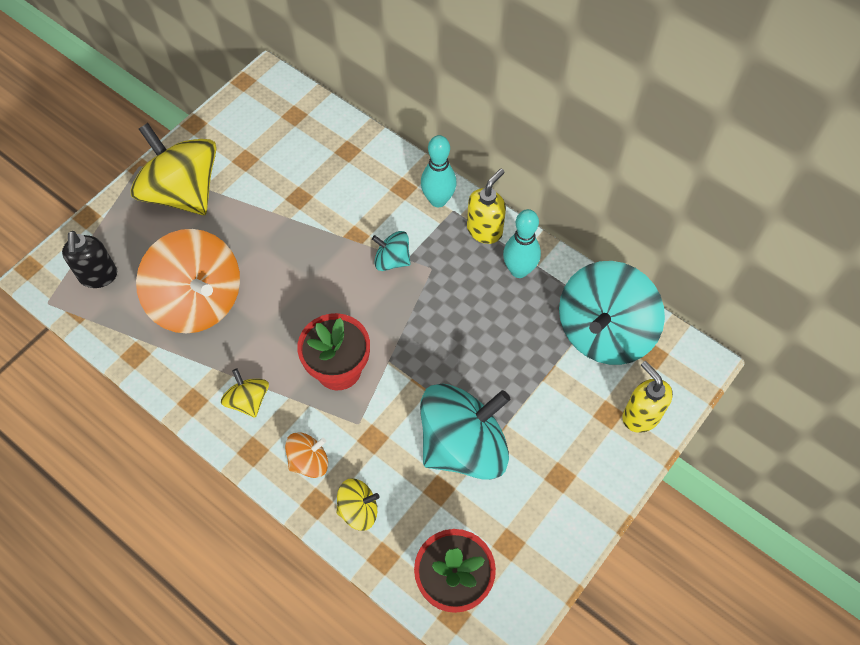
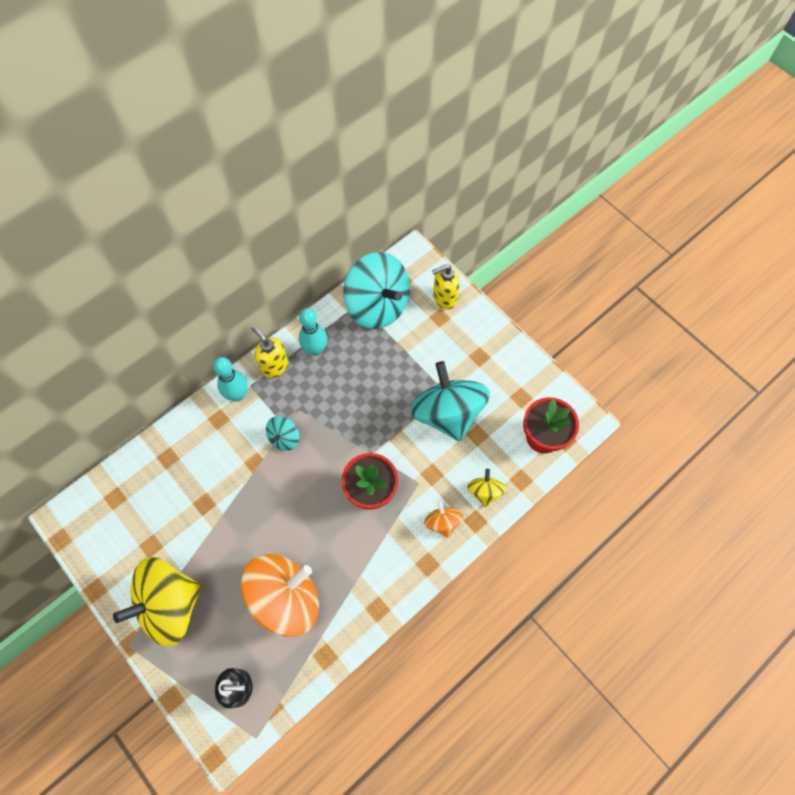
camera: 80 degrees left, 5 degrees up
yellow spinning top [221,368,269,418] -> none

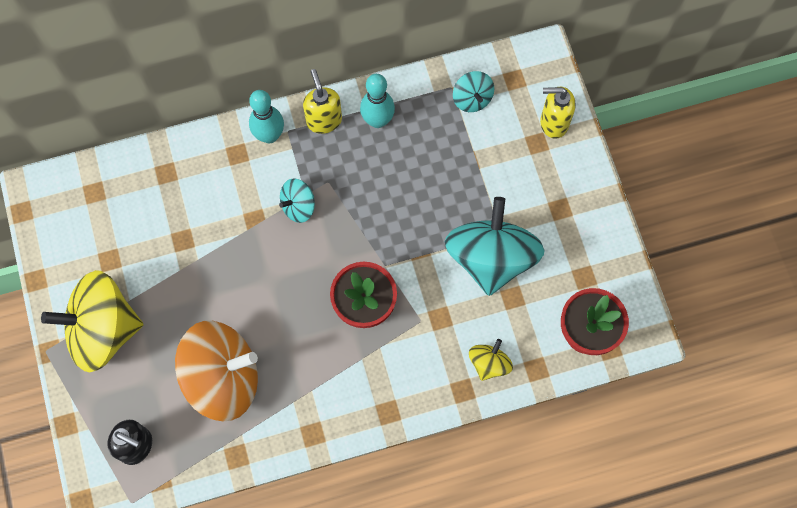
camera: 25 degrees right, 5 degrees up
turquoise spinning top [343,252,410,329] -> turquoise spinning top [453,71,494,112], size x0.47
orange spinning top [424,500,463,538] -> none

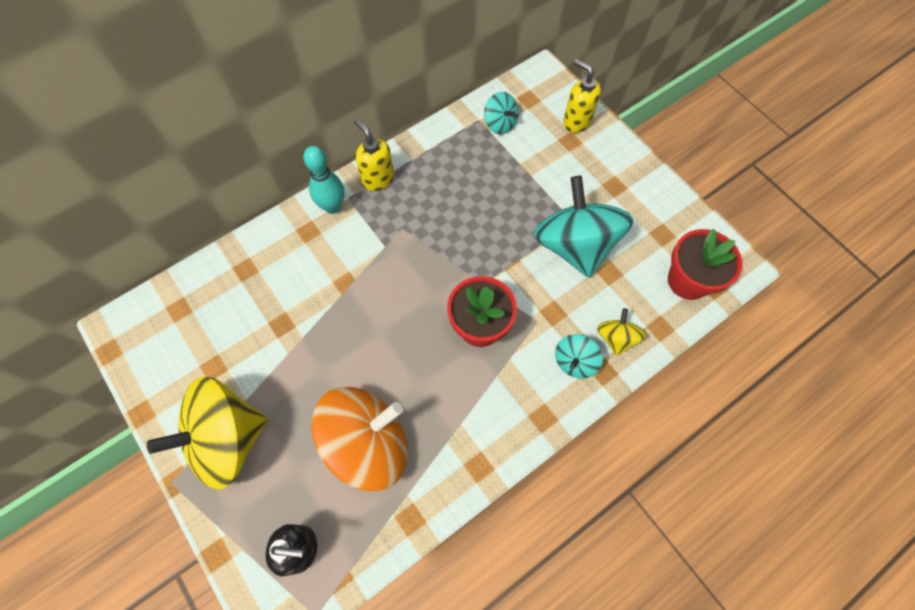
camera: 20 degrees left, 5 degrees down
turquoise spinning top [279,178,315,223] -> turquoise spinning top moved to [555,334,603,379]
turquoise bowling pin [360,74,395,128] -> none
yellow soap dispenser [540,87,576,139] -> yellow soap dispenser turned 60 degrees clockwise [563,59,601,133]

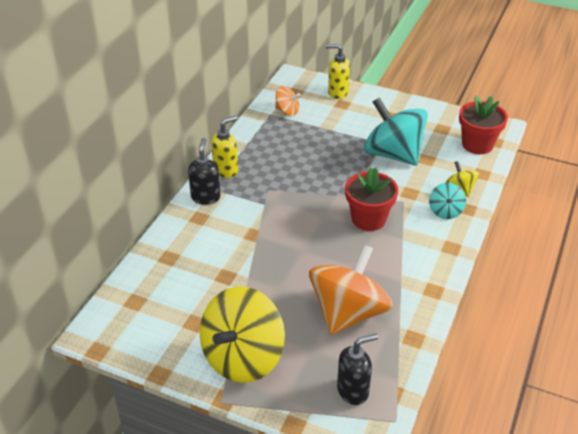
camera: 30 degrees left, 25 degrees down
turquoise bowling pin [303,146,345,214] -> black soap dispenser [188,138,221,205]
yellow soap dispenser [354,119,394,191] -> yellow soap dispenser turned 120 degrees clockwise [211,116,238,178]
turquoise spinning top [484,92,519,134] -> orange spinning top [275,86,301,116]

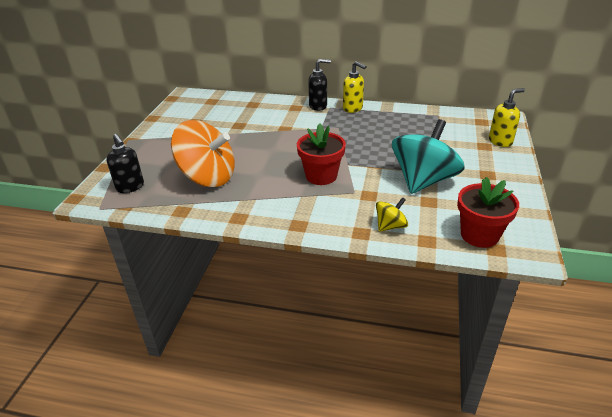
camera: 80 degrees right, 5 degrees down
yellow spinning top [200,286,285,383] -> none
orange spinning top [275,86,301,116] -> none
yellow soap dispenser [326,44,350,99] -> yellow soap dispenser turned 60 degrees clockwise [489,88,525,147]
turquoise spinning top [429,183,466,219] -> none

